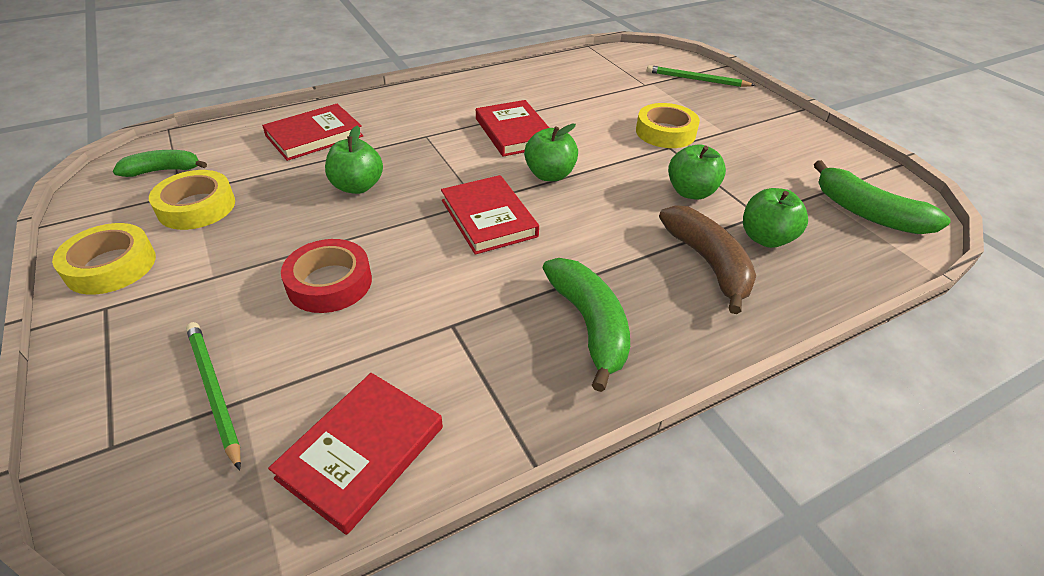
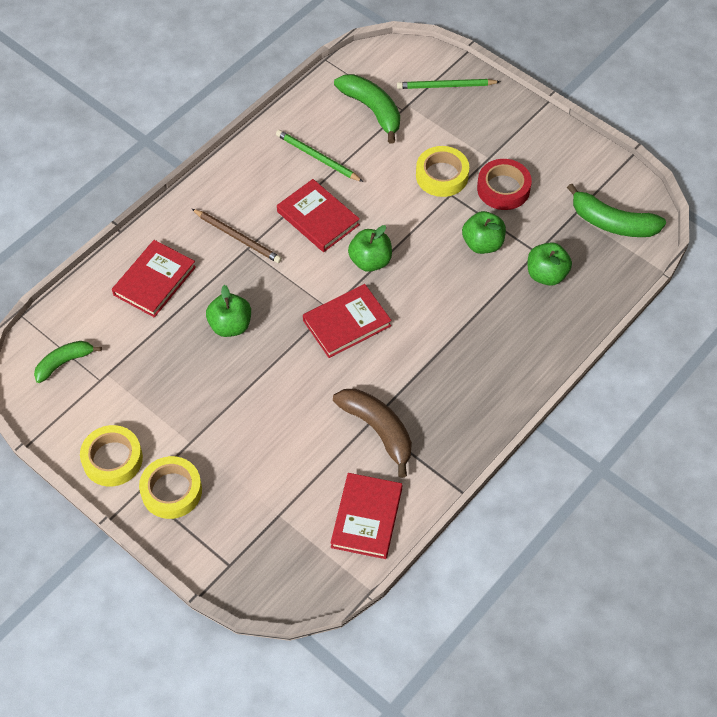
camera: 20 degrees left, 15 degrees up
yellow tape [149,170,235,230] -> yellow tape moved to [139,456,202,519]
green pencil [186,322,241,471] -> green pencil moved to [276,130,363,182]
red tape [281,239,372,313] -> red tape moved to [477,159,532,210]
red book [441,175,539,255] -> red book turned 75 degrees counterclockwise [303,284,392,358]
green banana [542,258,630,392] -> green banana moved to [334,74,400,144]
brown banana [659,205,756,314] -> brown banana moved to [333,388,412,478]
none -> brown pencil [192,209,282,263]

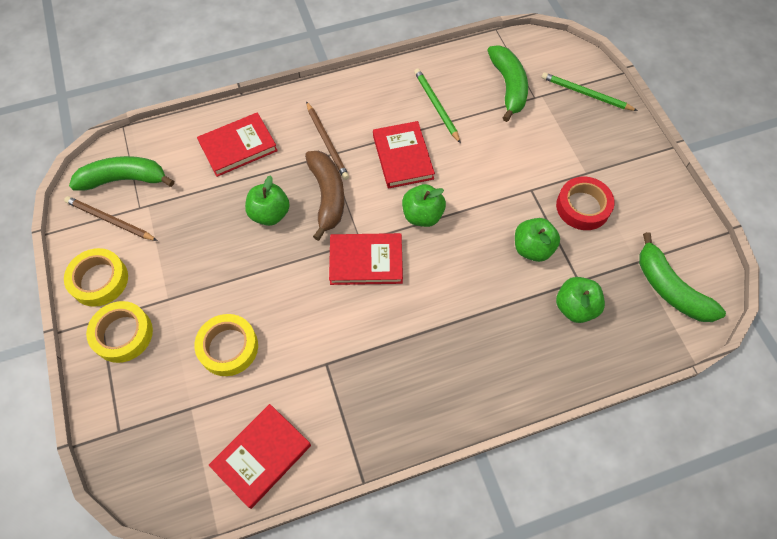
camera: 30 degrees right, 5 degrees up
green banana [34,341,102,383] -> green banana [69,156,174,191], size x1.54
brown banana [333,388,412,478] -> brown banana moved to [305,151,344,241]
yellow tape [416,146,469,197] -> yellow tape moved to [194,314,258,376]
none -> brown pencil [64,196,158,241]

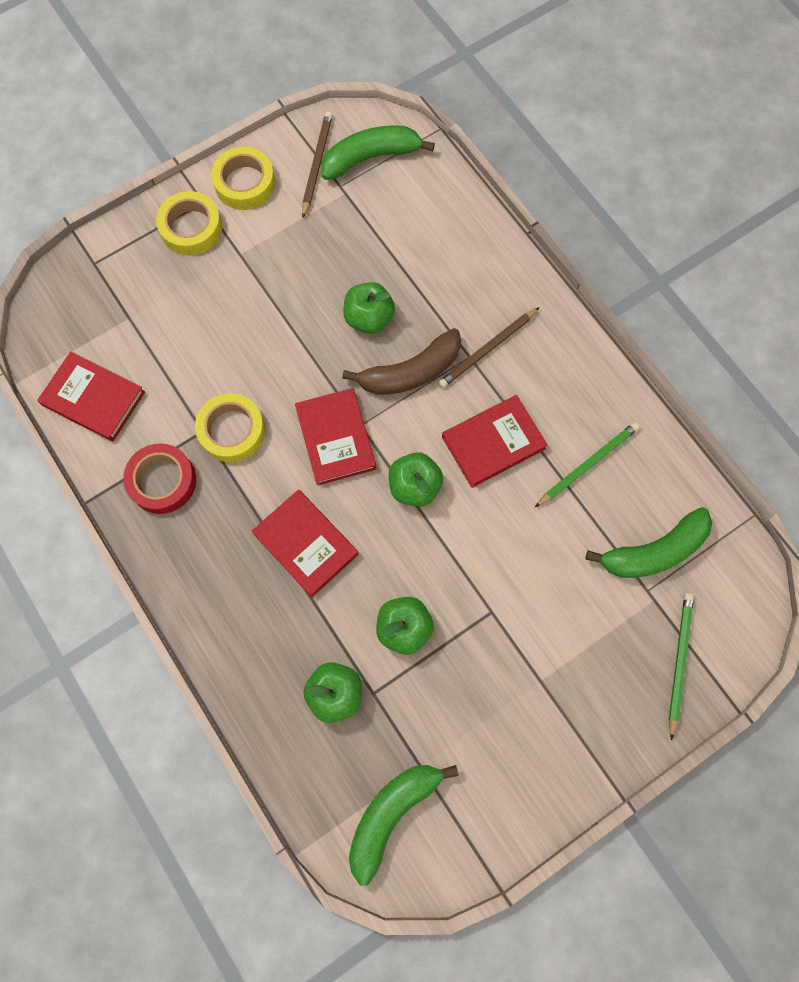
camera: 75 degrees right, 10 degrees up
green banana [69,156,174,191] -> green banana turned 90 degrees counterclockwise [321,125,435,180]
yellow tape [194,314,258,376] -> yellow tape moved to [195,393,265,462]
red book [197,112,278,177] -> red book moved to [252,490,358,597]
red tape [556,177,615,230] -> red tape moved to [123,443,196,514]

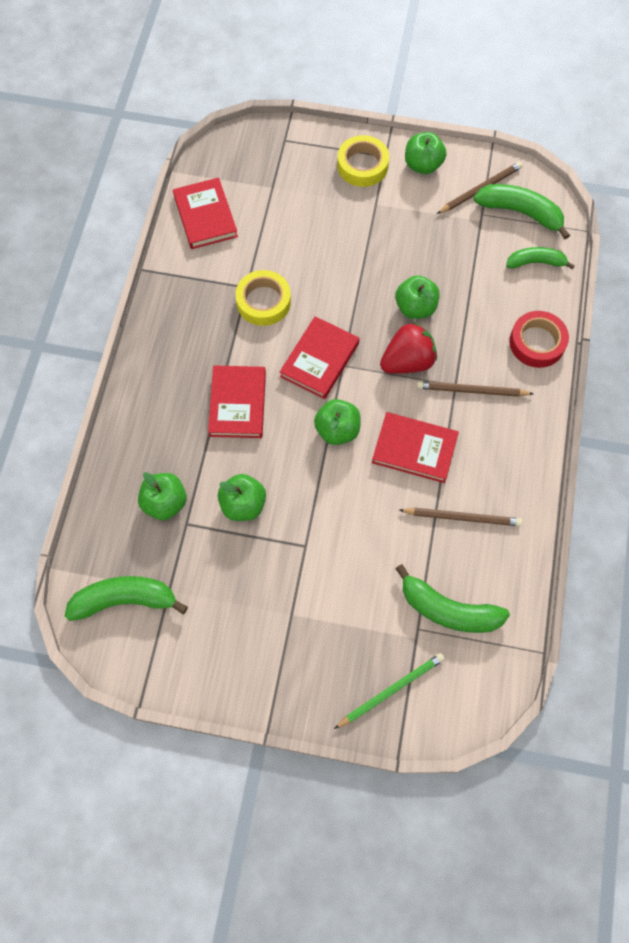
camera: 45 degrees right, 5 degrees down
red tape [123,443,196,514] -> red tape moved to [509,311,569,368]
yellow tape [211,147,275,210] -> green apple [405,132,446,174]
brown banana [342,328,461,395] -> red strawberry [380,322,437,374]
green pencil [535,422,640,507] -> brown pencil [399,508,522,526]
none -> green banana [506,247,575,269]

